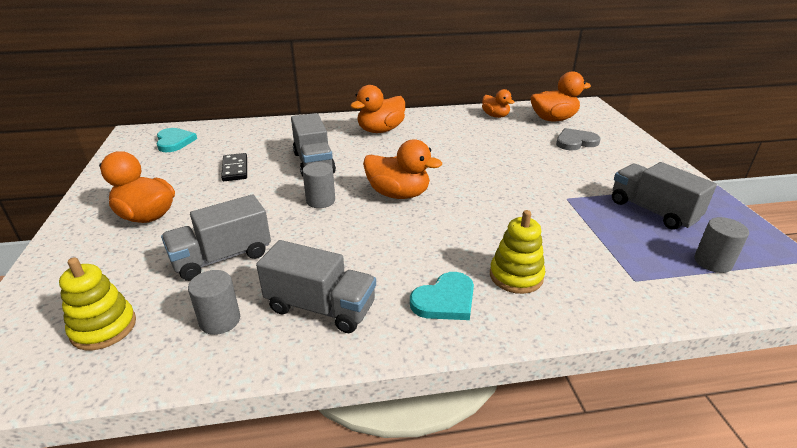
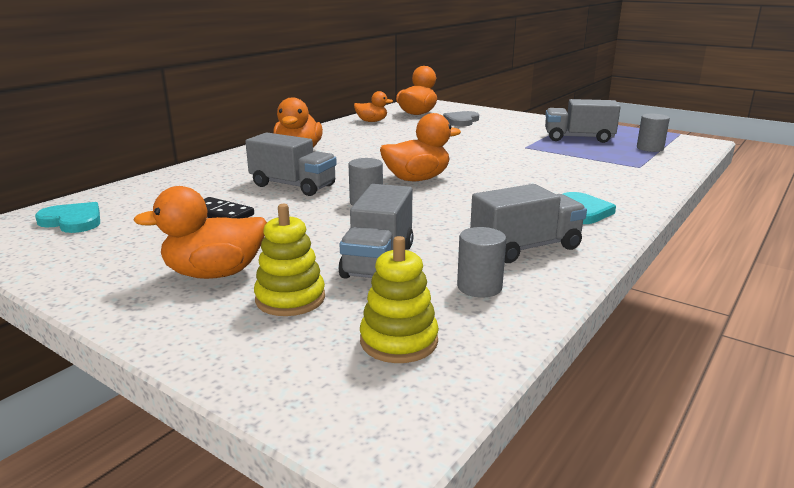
camera: 45 degrees left, 10 degrees down
yellow stacking toy [490,210,545,294] -> yellow stacking toy moved to [254,204,325,316]

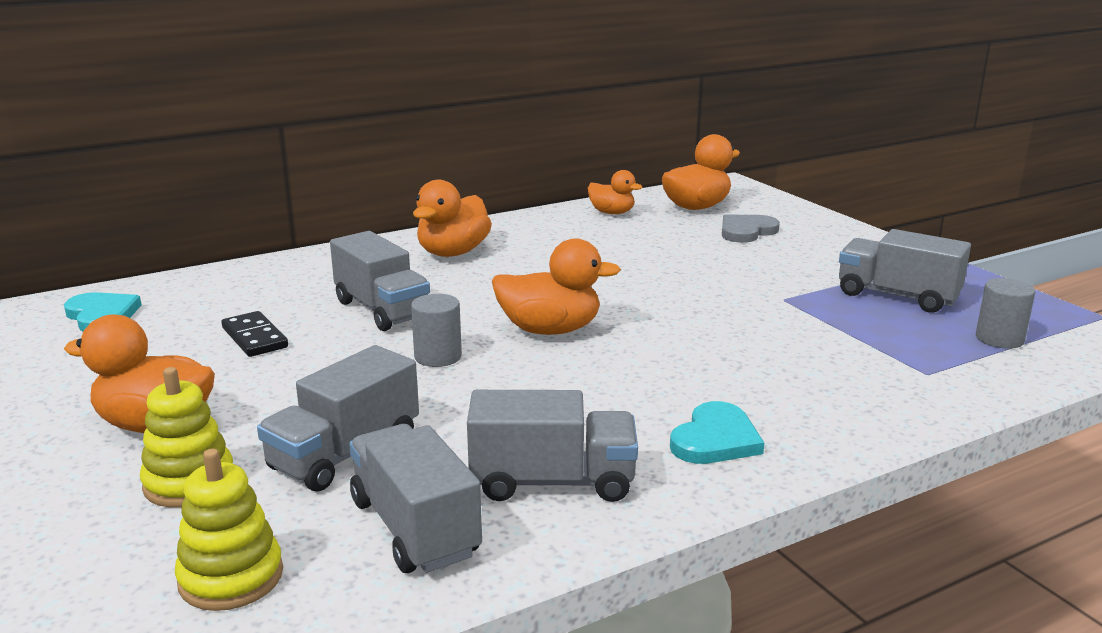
camera: 25 degrees right, 0 degrees up
grey cylinder [457,227,506,297] -> grey truck [349,424,482,573]

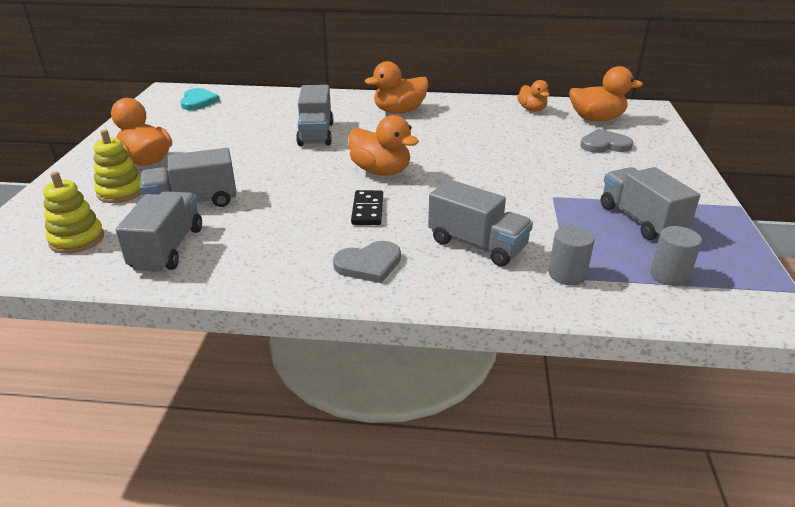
camera: 35 degrees right, 10 degrees up
black domino [222,311,288,357] -> black domino moved to [351,190,383,225]
grey cylinder [411,294,462,367] -> grey cylinder moved to [549,225,595,285]
grey truck [467,390,638,502] -> grey truck moved to [428,179,533,267]
turquoise heart [670,401,764,464] -> grey heart [333,241,401,283]

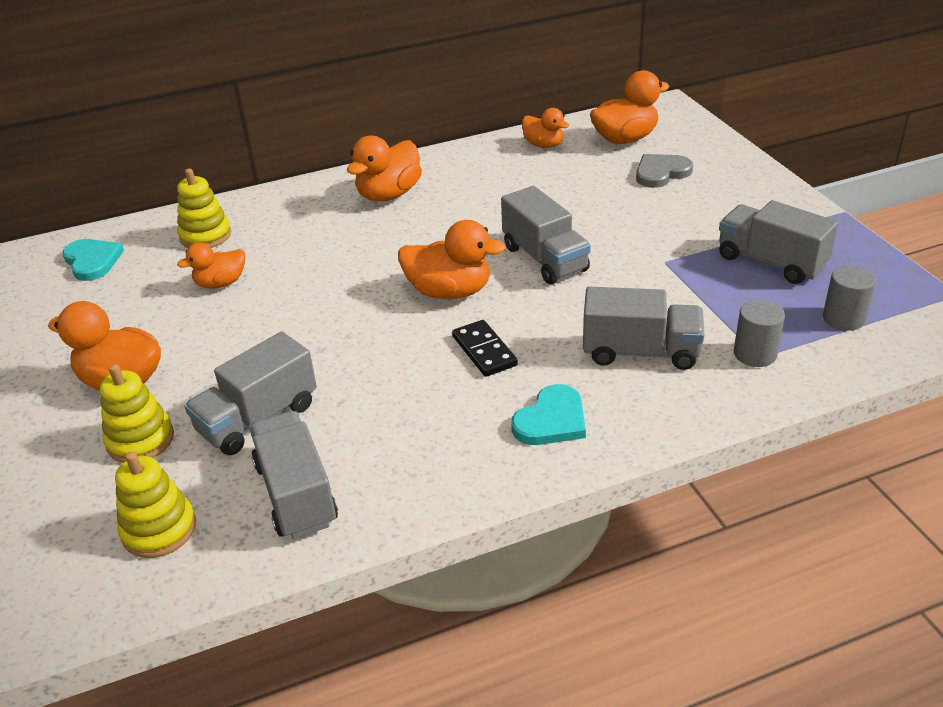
camera: 25 degrees left, 5 degrees up
grey truck [296,85,333,146] -> grey truck moved to [501,186,591,284]
grey heart [333,241,401,283] -> turquoise heart [511,384,586,445]
none -> yellow stacking toy [177,169,231,248]
none -> orange duck [177,243,245,288]

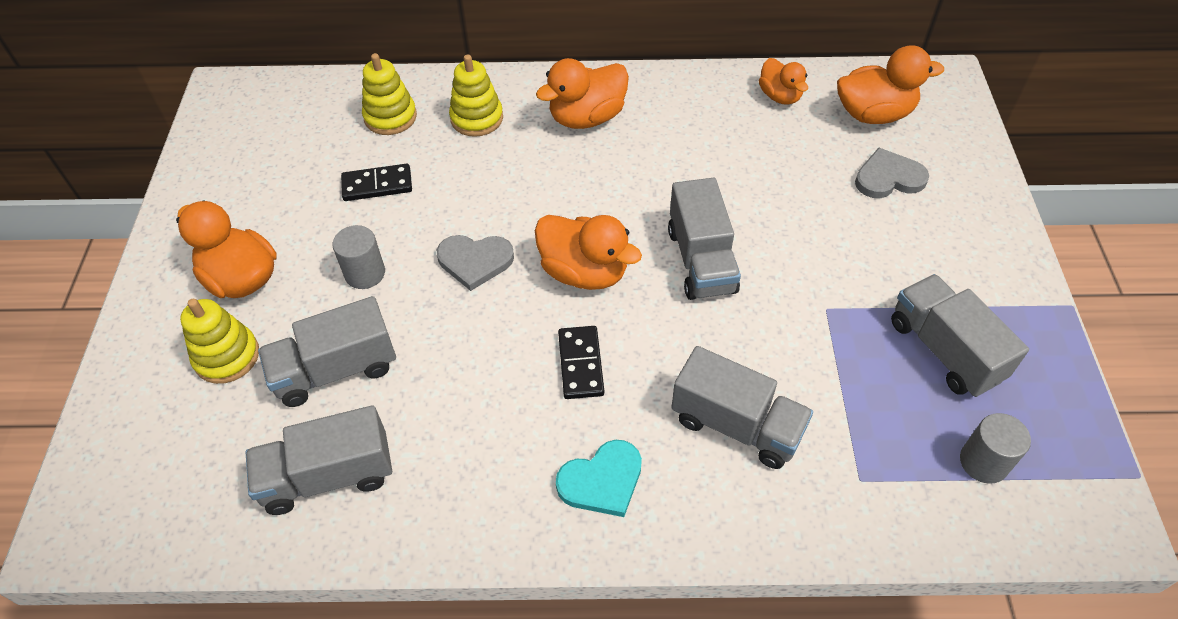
camera: 20 degrees right, 15 degrees up
turquoise heart [63,239,124,281] -> none
yellow stacking toy [115,452,196,558] -> yellow stacking toy moved to [449,54,503,137]
orange duck [177,243,245,288] -> black domino [341,164,412,201]
grey truck [249,411,338,539] -> grey truck turned 105 degrees counterclockwise [245,405,392,515]
grey cylinder [734,299,785,367] -> grey cylinder moved to [332,225,385,289]
none -> grey heart [437,235,514,291]

